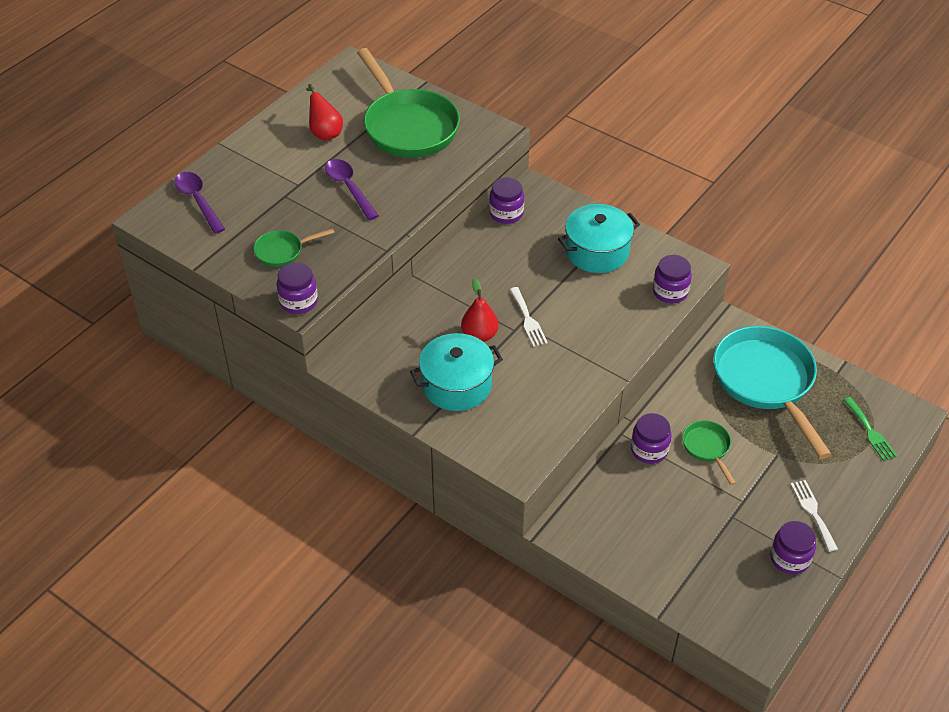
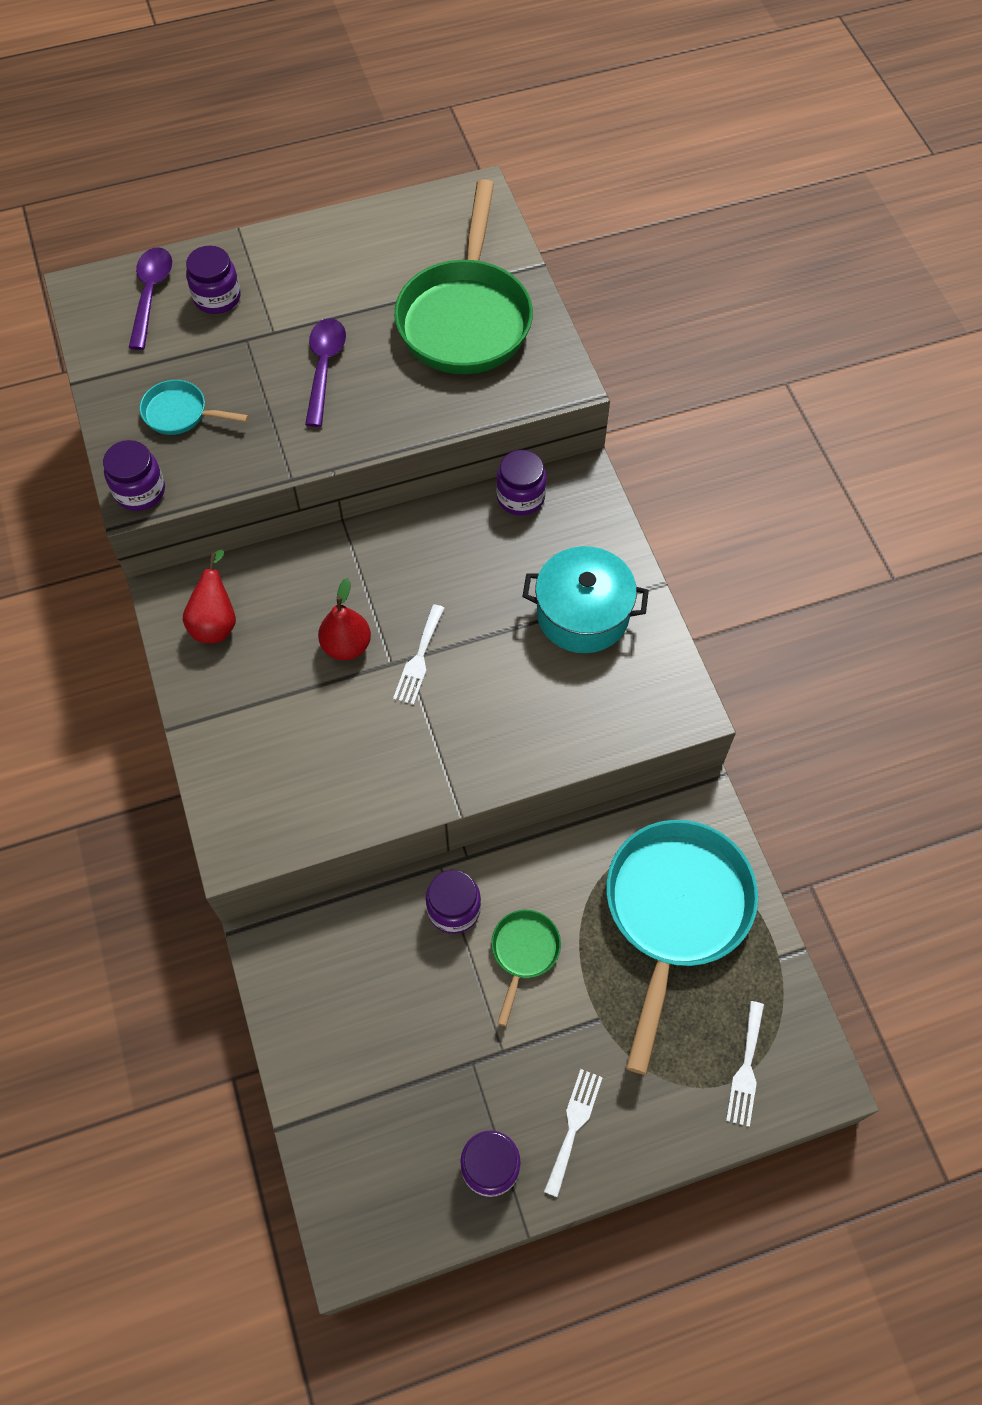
camera: 35 degrees right, 15 degrees up
green pan [253,228,334,267] -> turquoise pan [140,380,248,435]
red pear [306,84,343,141] -> red pear moved to [183,550,236,643]
turquoise pot [410,333,503,411] -> none
purple jar [653,255,692,303] -> purple jar moved to [186,246,240,314]
green fork [844,397,898,461] -> white fork [726,1001,764,1127]

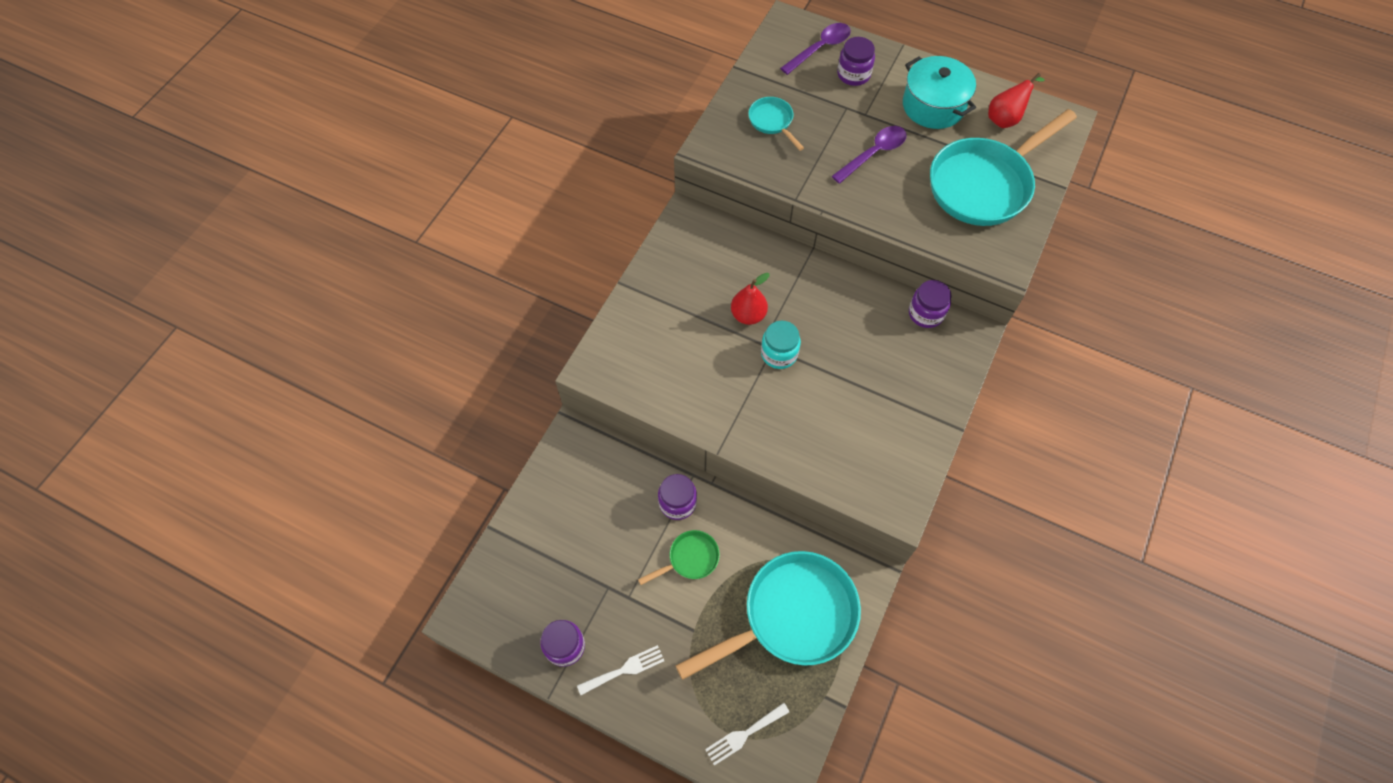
camera: 45 degrees right, 0 degrees up
purple jar [103,440,165,511] -> none
red pear [183,550,236,643] -> red pear moved to [988,73,1045,128]
white fork [393,604,444,705] -> turquoise jar [761,321,801,369]
green pan [394,179,533,374] -> turquoise pan [930,109,1077,226]
turquoise pot [522,546,649,653] -> turquoise pot moved to [903,56,976,129]

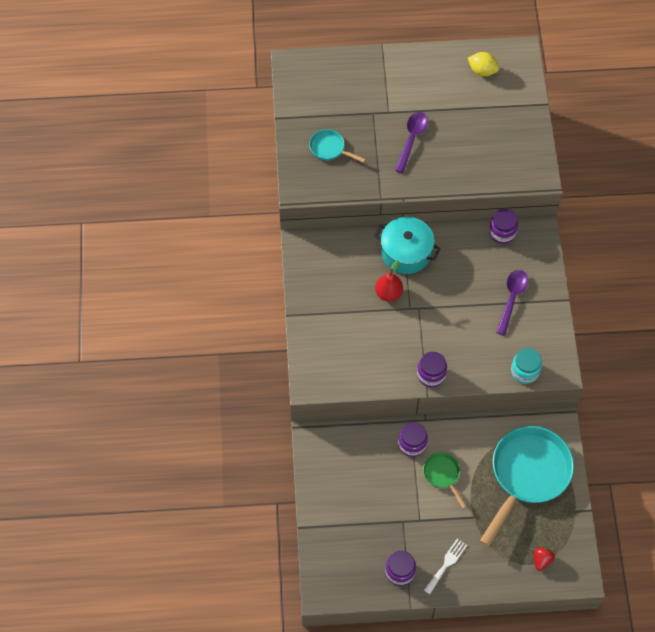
camera: 30 degrees left, 0 degrees up
green pan [638,530,720,585] -> green pan turned 60 degrees counterclockwise [423,453,467,509]
white fork [705,703,789,766] -> red strawberry [534,546,555,571]
turquoise jar [761,321,801,369] -> turquoise jar moved to [511,348,542,384]
purple spoon [780,23,851,75] -> purple spoon moved to [496,270,528,335]
purple jar [837,37,875,86] -> purple jar moved to [417,352,447,387]
turquoise pot [903,56,976,129] -> turquoise pot moved to [374,217,441,274]
turquoise pan [930,109,1077,226] -> none
red pear [988,73,1045,128] -> yellow lemon [468,52,499,76]

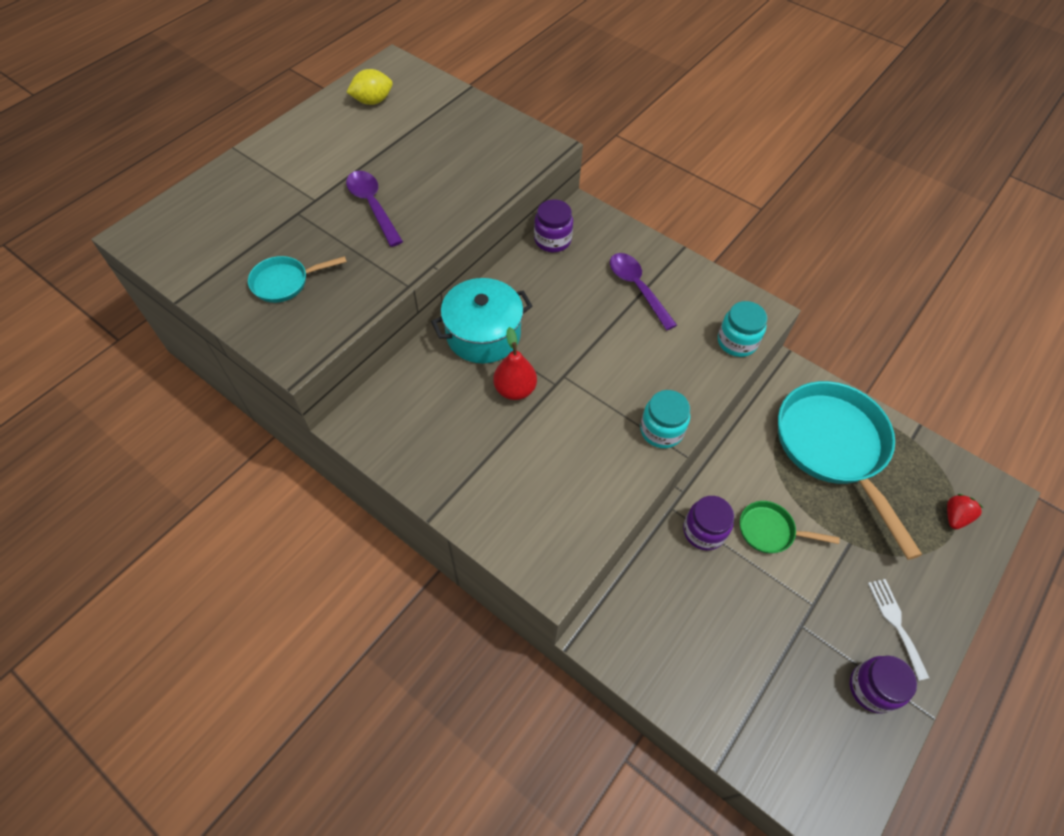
camera: 50 degrees left, 5 degrees down
purple jar [417,352,447,387] -> turquoise jar [640,390,690,448]
red strawberry [534,546,555,571] -> red strawberry turned 60 degrees clockwise [947,494,983,529]

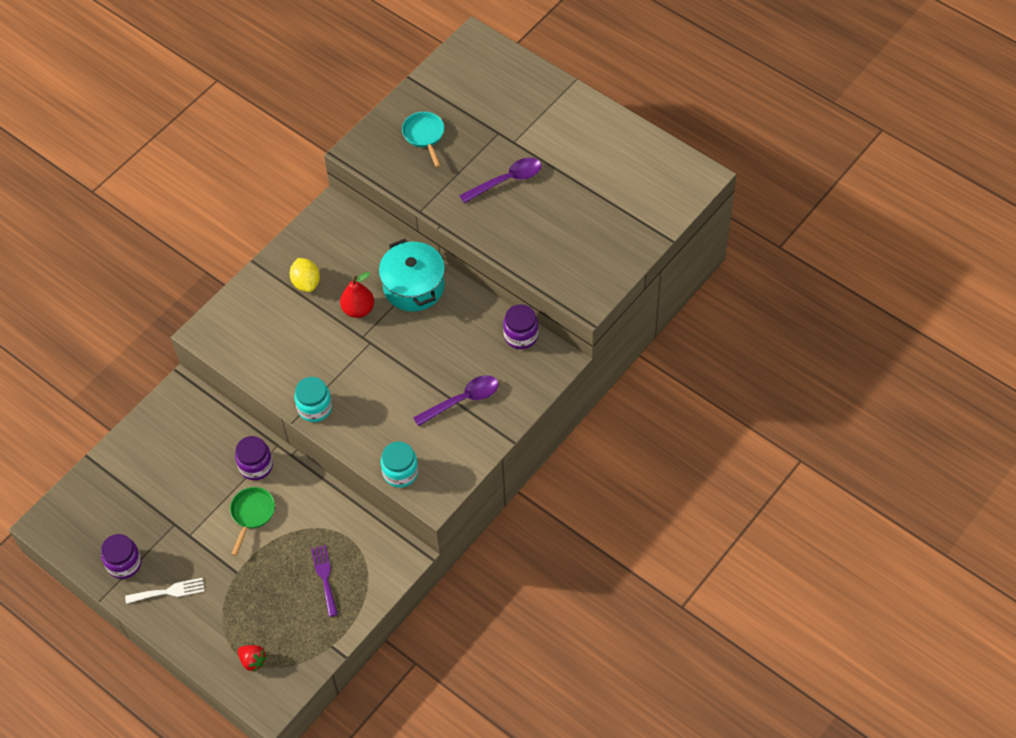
camera: 95 degrees right, 0 degrees up
yellow lemon [347,69,393,105] -> yellow lemon moved to [290,258,320,292]
turquoise pan [778,381,922,560] -> purple fork [311,545,338,617]

